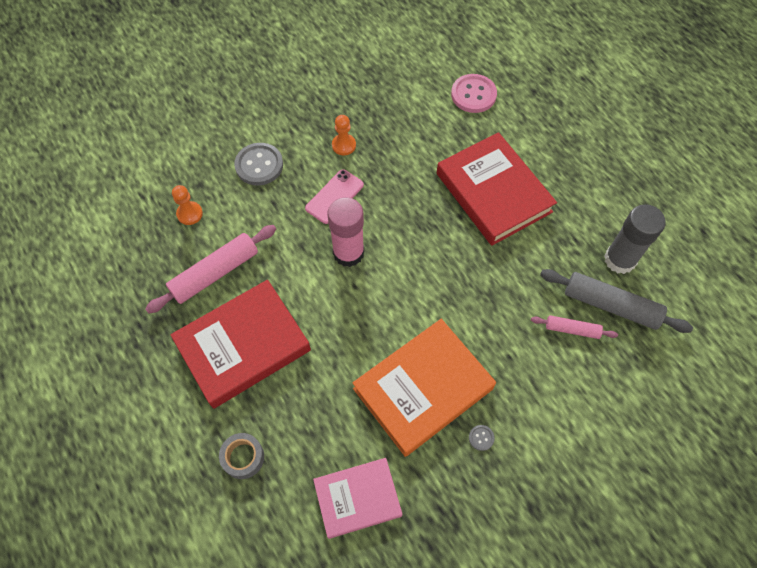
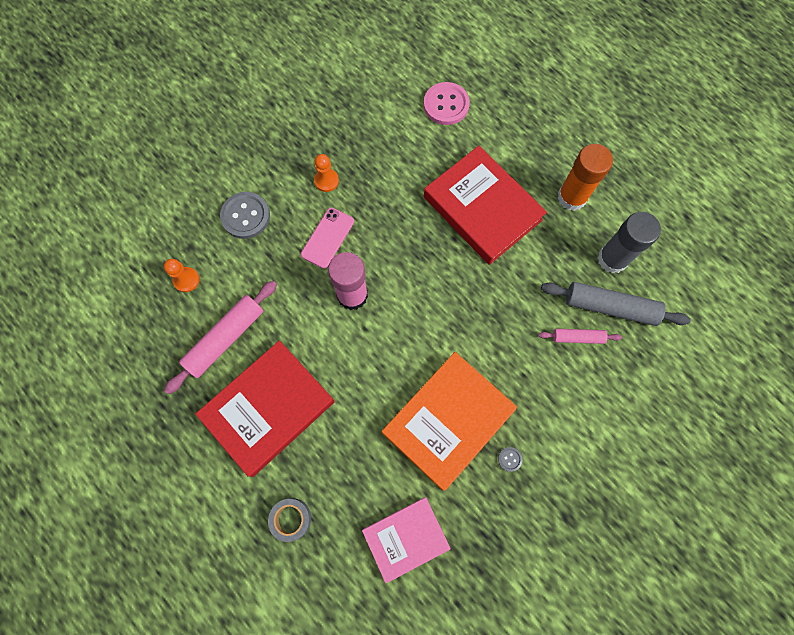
camera: 10 degrees left, 10 degrees up
none -> orange glue stick [557,144,613,211]

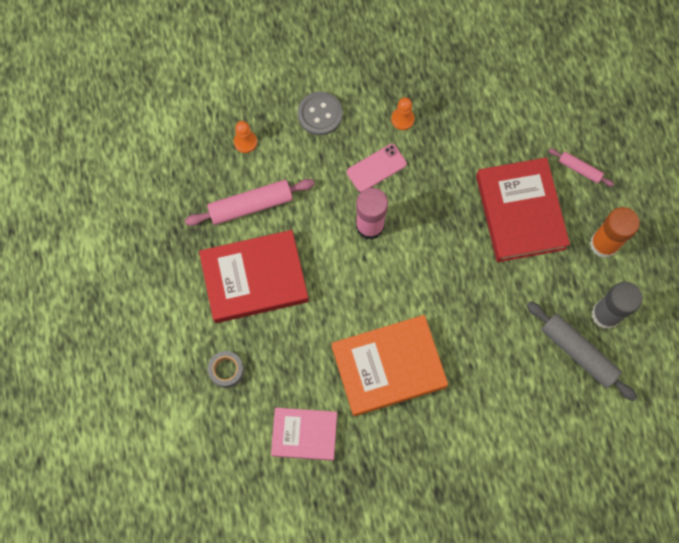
camera: 30 degrees right, 0 degrees up
pink button [424,82,470,125] -> none
grey button [498,447,522,472] -> none
pink rolling pin [538,329,622,344] -> pink rolling pin moved to [548,148,614,187]

